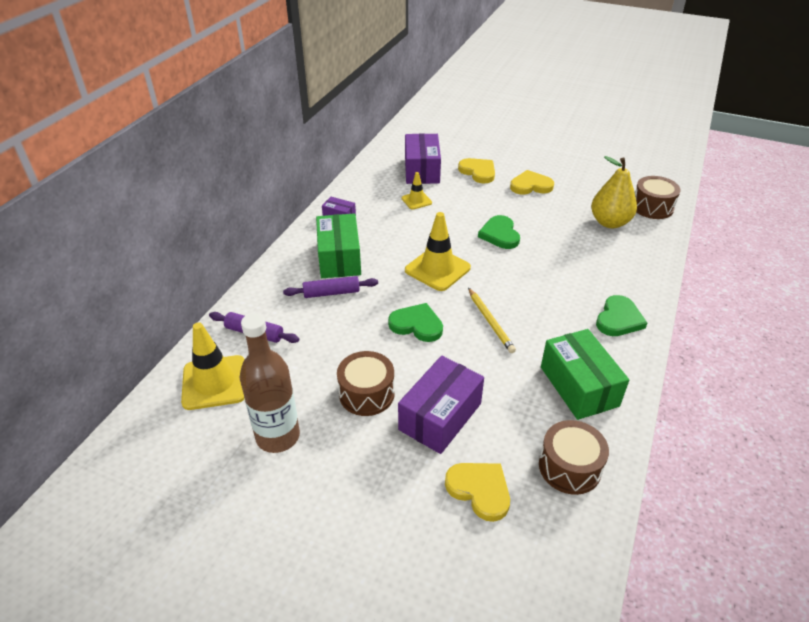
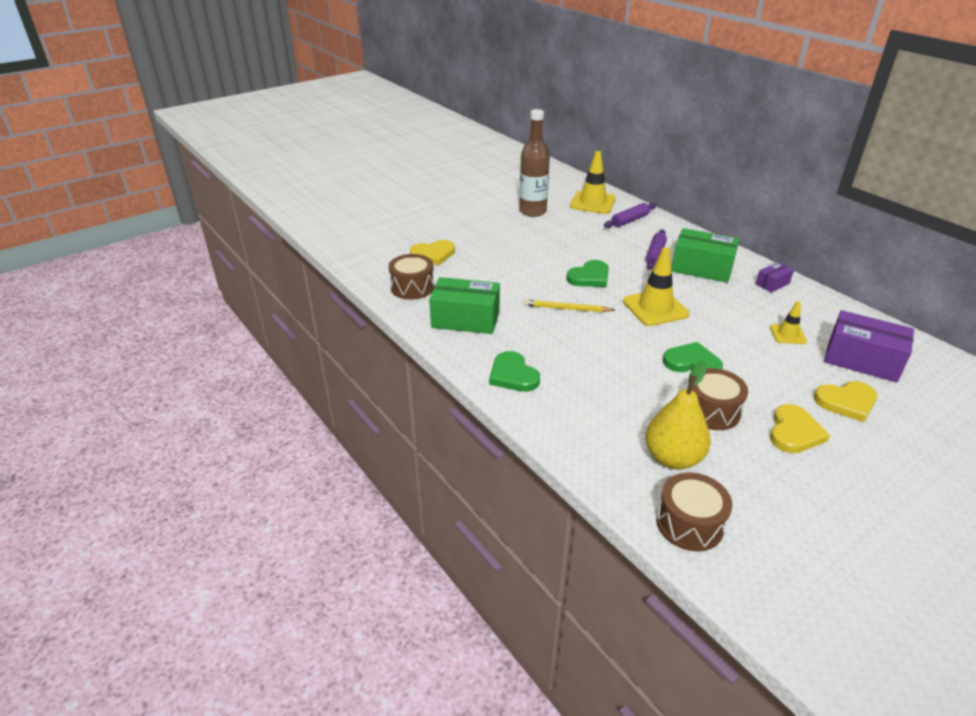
camera: 120 degrees right, 5 degrees down
brown drum [337,351,395,416] -> brown drum moved to [692,368,748,430]
purple box [398,356,484,454] -> none

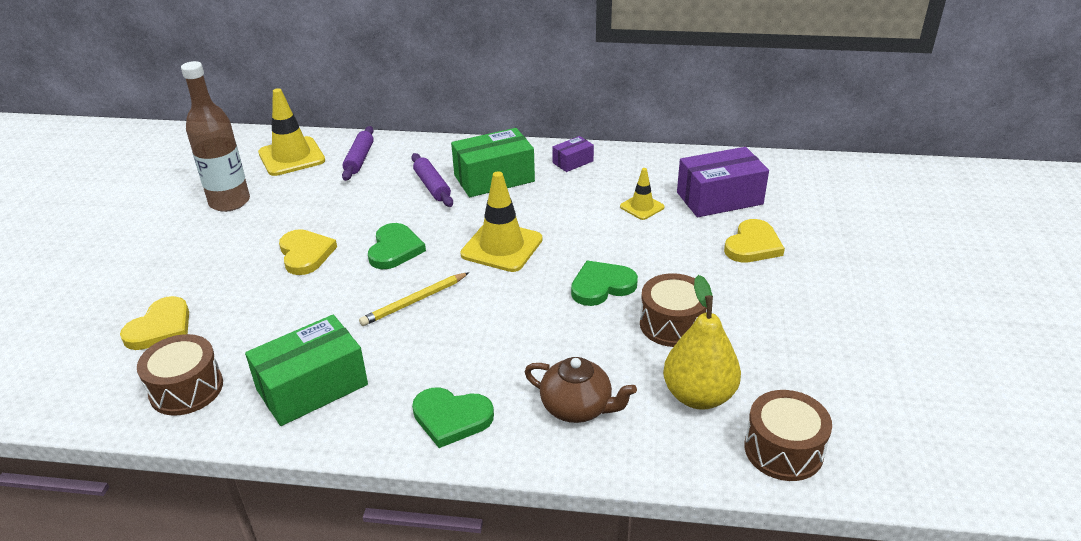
camera: 45 degrees left, 0 degrees up
purple box [756,262,794,293] -> purple box turned 45 degrees clockwise [552,136,594,172]
yellow heart [770,404,830,453] -> yellow heart moved to [279,229,337,275]
none -> brown teapot [525,357,637,423]

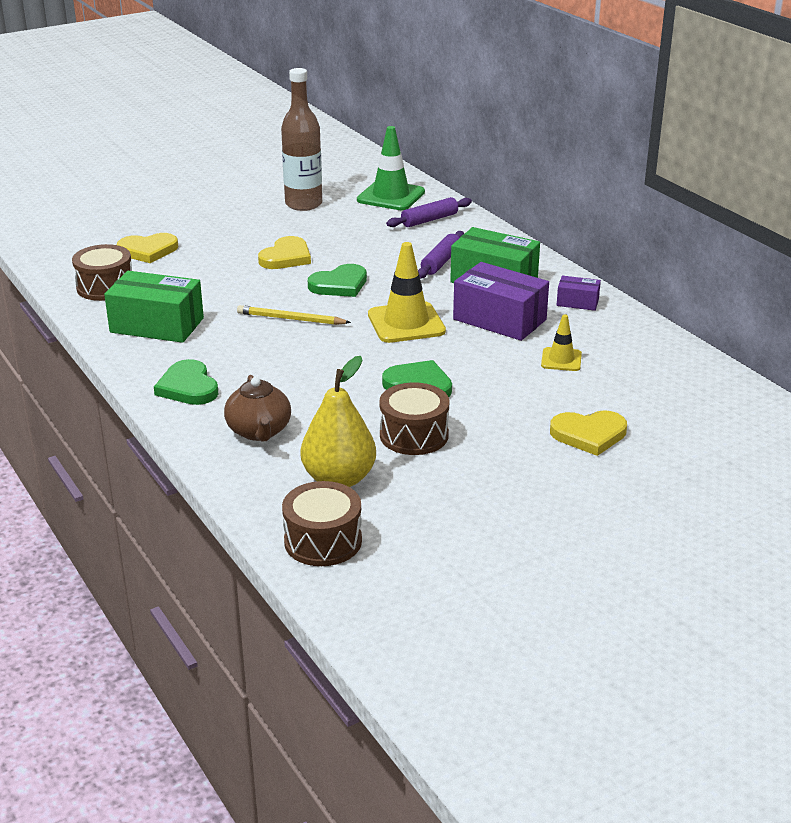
camera: 50 degrees right, 5 degrees down
yellow traffic cone [258,88,325,176] -> green traffic cone [357,126,425,210]
purple box [677,147,769,217] -> purple box moved to [453,262,549,341]

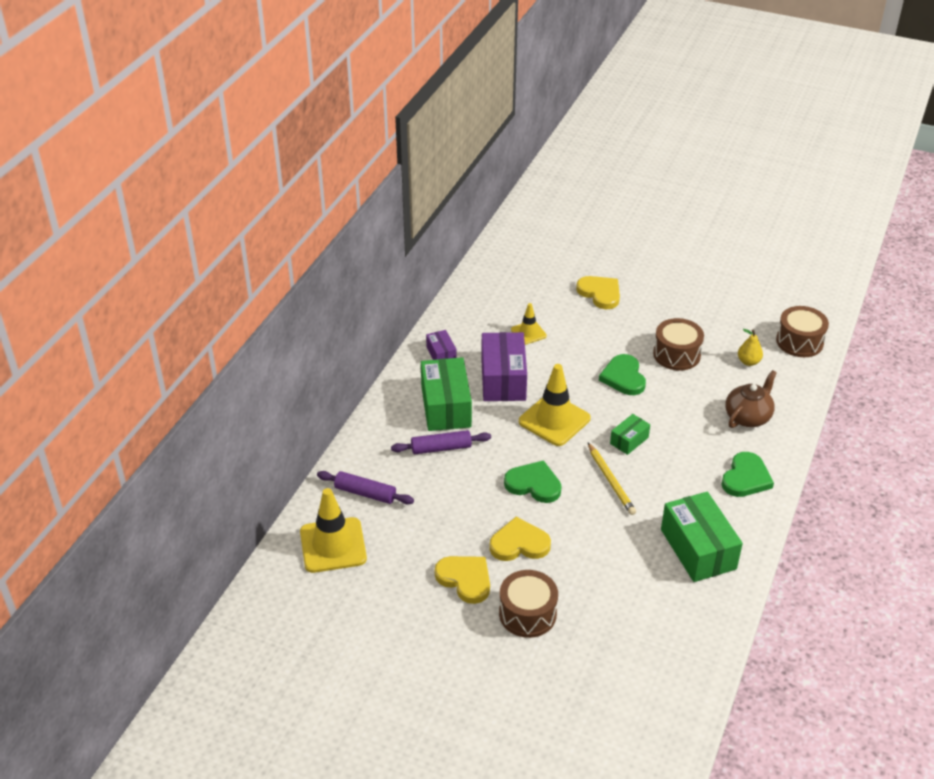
camera: 125 degrees left, 10 degrees up
brown drum [72,244,132,301] -> brown drum moved to [499,570,558,638]
yellow heart [117,233,178,263] -> yellow heart moved to [435,556,490,604]
brown bottle [281,68,322,211] -> none
yellow pear [301,356,376,487] -> yellow pear [738,329,763,366], size x0.51
green traffic cone [357,126,425,210] -> yellow traffic cone [300,488,367,573]
none -> green box [610,414,650,455]

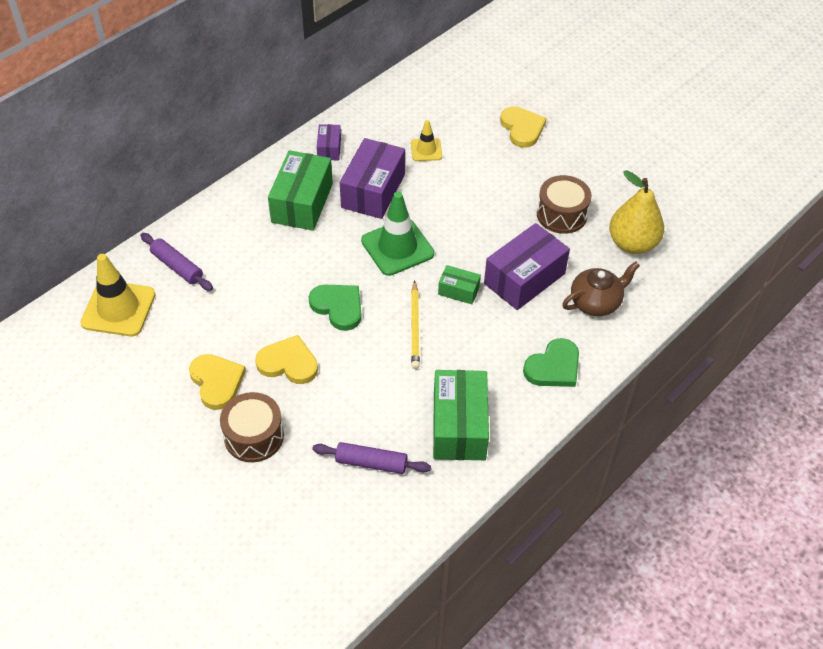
camera: 20 degrees right, 10 degrees up
purple rolling pin [391,430,491,454] -> purple rolling pin moved to [312,442,431,474]
yellow traffic cone [519,364,591,446] -> green traffic cone [361,192,435,276]
green heart [599,354,646,395] -> none
green box [610,414,650,455] -> green box turned 45 degrees clockwise [438,265,481,304]
yellow pear [738,329,763,366] -> yellow pear [609,170,664,254], size x1.97
brown drum [776,306,829,357] -> none
none -> purple box [484,223,570,310]

